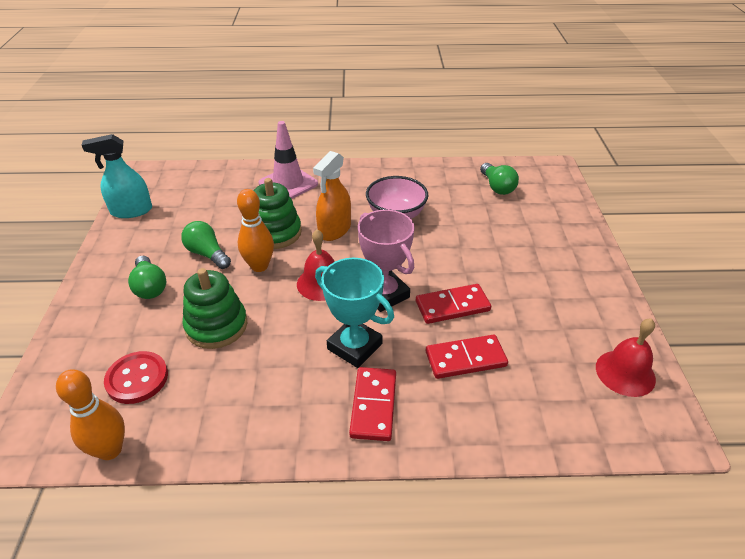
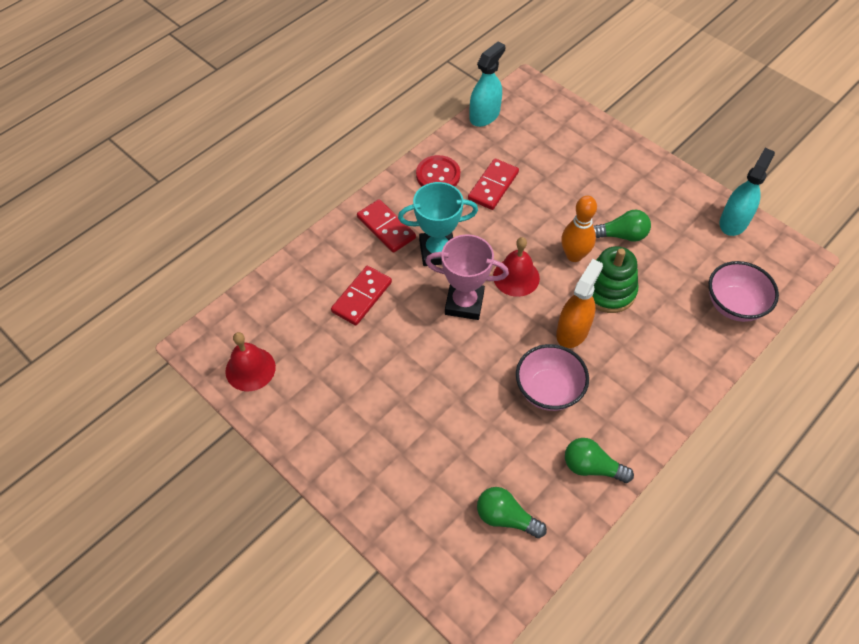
camera: 135 degrees right, 15 degrees up
orange bowling pin [56,369,125,460] -> turquoise spray bottle [470,42,505,127]
red button [104,351,168,404] -> red button moved to [416,155,460,187]
green light bulb [128,256,166,299] -> green light bulb moved to [565,438,634,483]
green stacking toy [182,268,247,349] -> none
pink traffic cone [259,121,318,199] -> none
orange spray bottle [313,151,351,241] -> orange spray bottle turned 45 degrees clockwise [556,259,603,348]
red domino [416,284,491,324] -> red domino moved to [468,159,519,210]
none -> pink bowl [709,261,779,322]

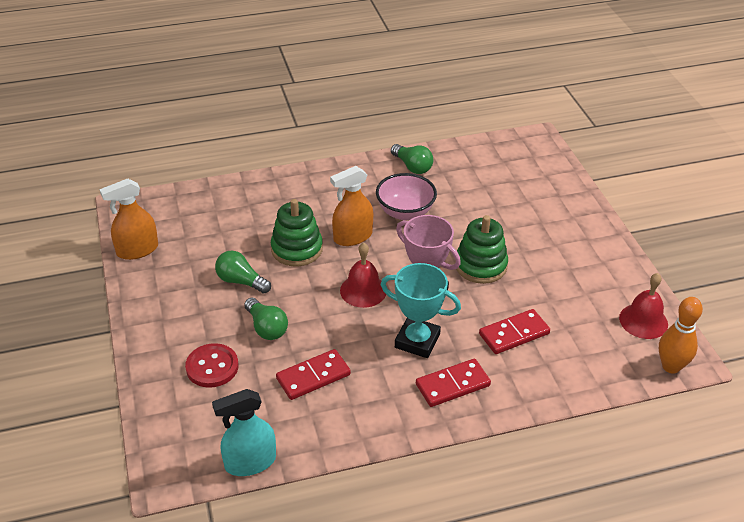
camera: 150 degrees left, 15 degrees down
red domino [357,199,416,253] -> red domino turned 75 degrees clockwise [416,359,491,407]
red button [416,155,460,187] -> red button moved to [185,343,239,388]
green light bulb [477,487,547,538] -> green light bulb moved to [244,298,288,340]
orange bowling pin [561,196,597,262] -> orange bowling pin moved to [659,297,703,373]
pink bowl [709,261,779,322] -> none
turquoise spray bottle [720,148,775,236] -> orange spray bottle [100,178,158,260]
none -> green stacking toy [455,215,508,284]

